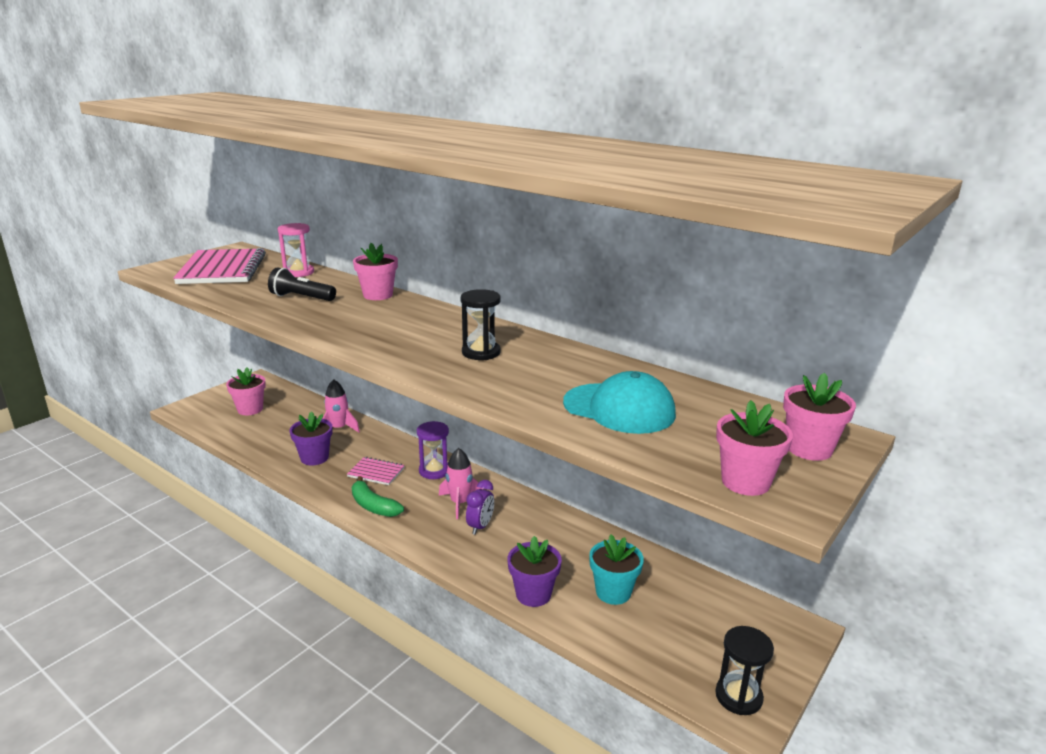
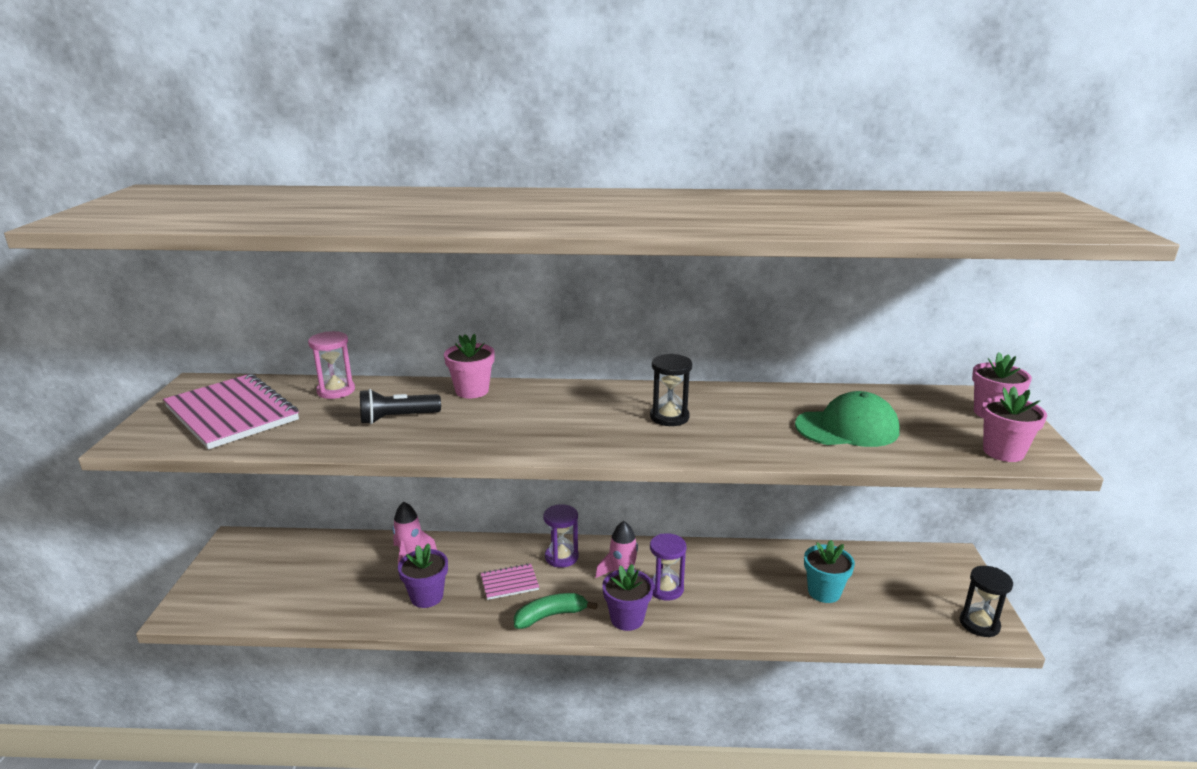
camera: 35 degrees left, 0 degrees up
pink flower pot [226,368,266,415] -> none
green banana [352,476,404,517] -> green banana turned 150 degrees clockwise [514,593,597,629]
purple clock [466,480,494,535] -> purple hourglass [650,533,686,601]
purple flower pot [507,536,562,607] -> purple flower pot moved to [602,564,654,631]
turquoise cap [563,371,676,434] -> green cap [795,391,900,447]

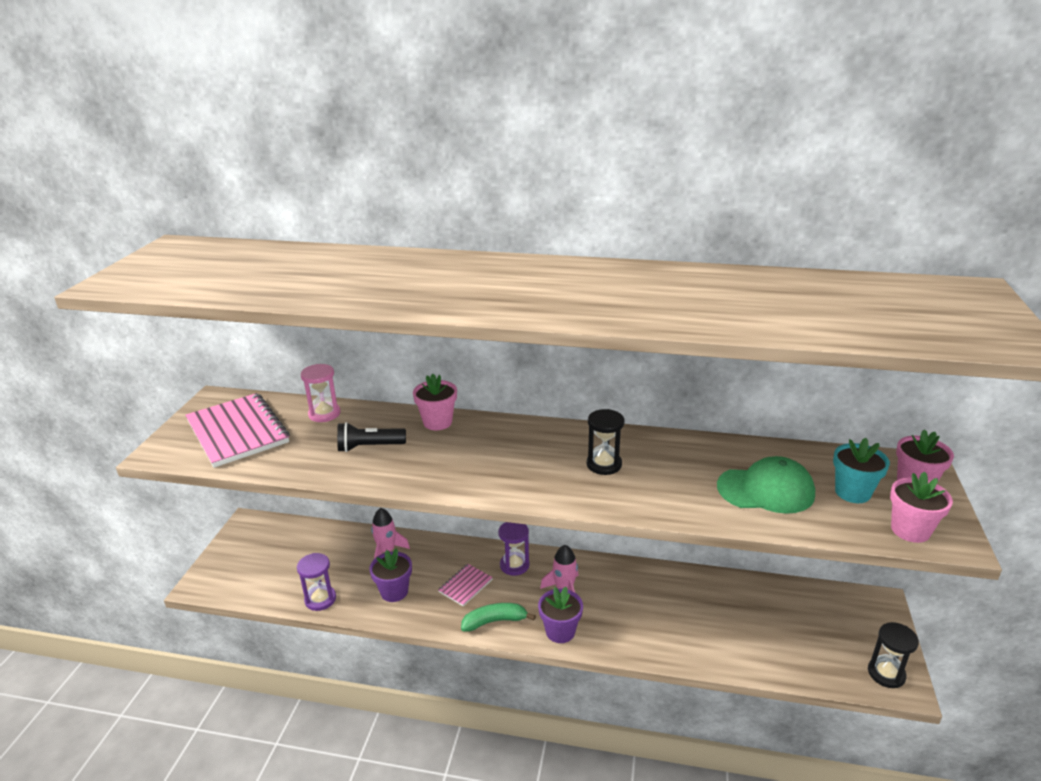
camera: 10 degrees right, 5 degrees up
pink notebook [480,563,539,600] -> pink notebook turned 45 degrees counterclockwise [438,564,493,606]
purple hourglass [650,533,686,601] -> purple hourglass moved to [297,553,336,611]
turquoise flower pot [804,540,855,603] -> turquoise flower pot moved to [833,438,890,503]

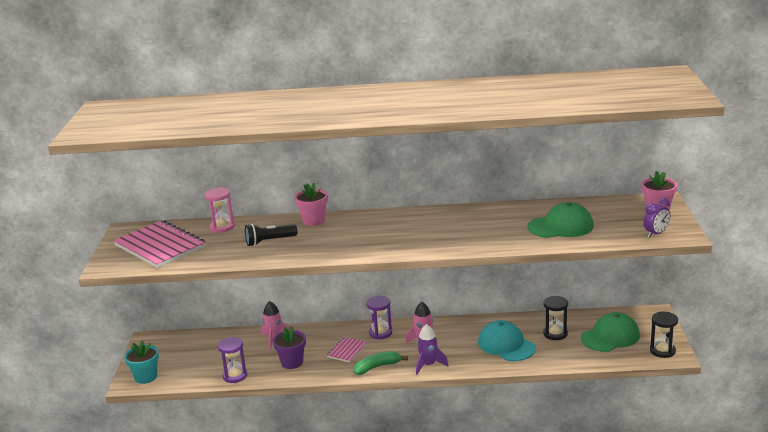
camera: 10 degrees left, 5 degrees down
purple flower pot [538,587,583,643] -> purple rocket [416,324,448,375]
black hourglass [587,409,624,475] -> black hourglass moved to [543,296,568,340]
turquoise flower pot [833,438,890,503] -> turquoise flower pot moved to [124,341,159,384]
pink flower pot [890,472,953,543] -> purple clock [643,198,670,237]
none -> turquoise cap [478,320,536,361]
none -> green cap [581,312,640,352]

